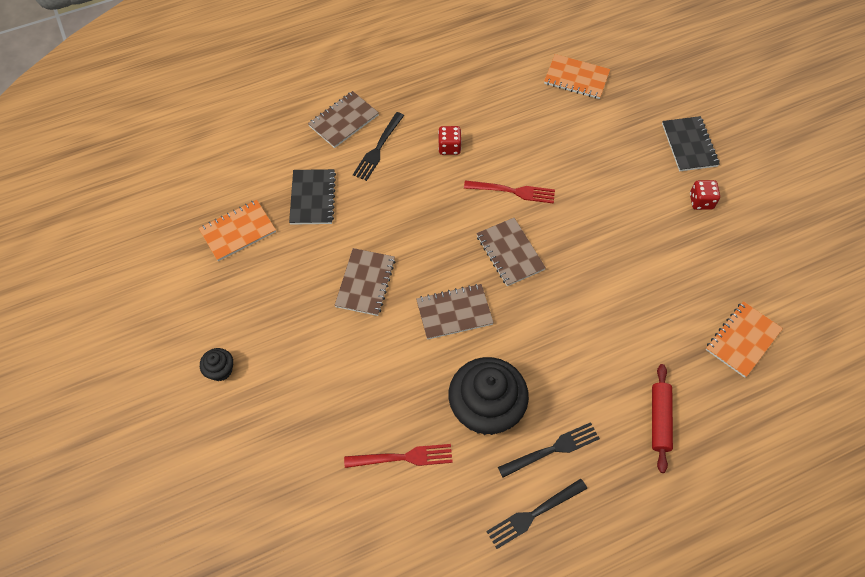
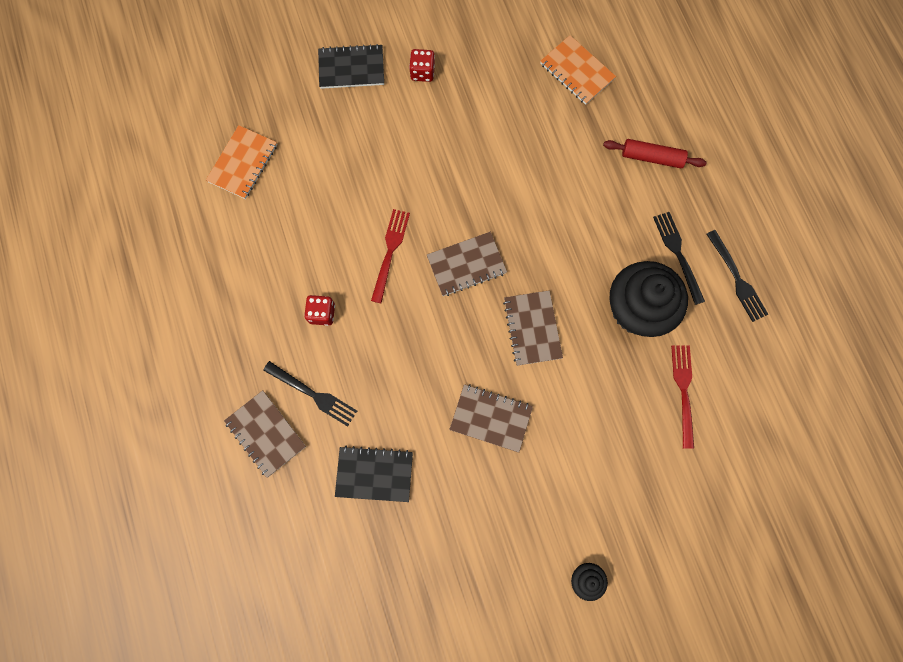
camera: 85 degrees left, 15 degrees up
orange notebook [199,200,276,261] -> none

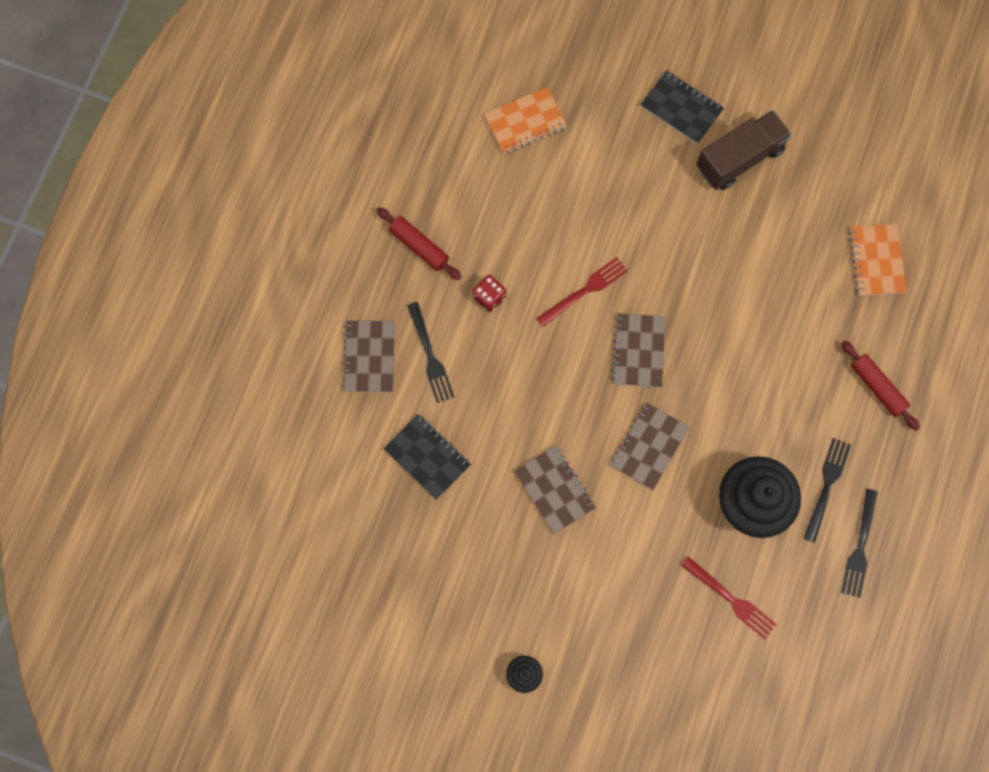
camera: 40 degrees right, 0 degrees up
red dice [409,49,435,82] -> brown truck [696,110,792,190]
brown notebook [427,232,507,296] -> brown notebook turned 75 degrees clockwise [612,313,665,388]
red fork [671,345,694,448] -> red fork turned 90 degrees clockwise [681,556,777,639]
none -> red rolling pin [377,207,461,280]

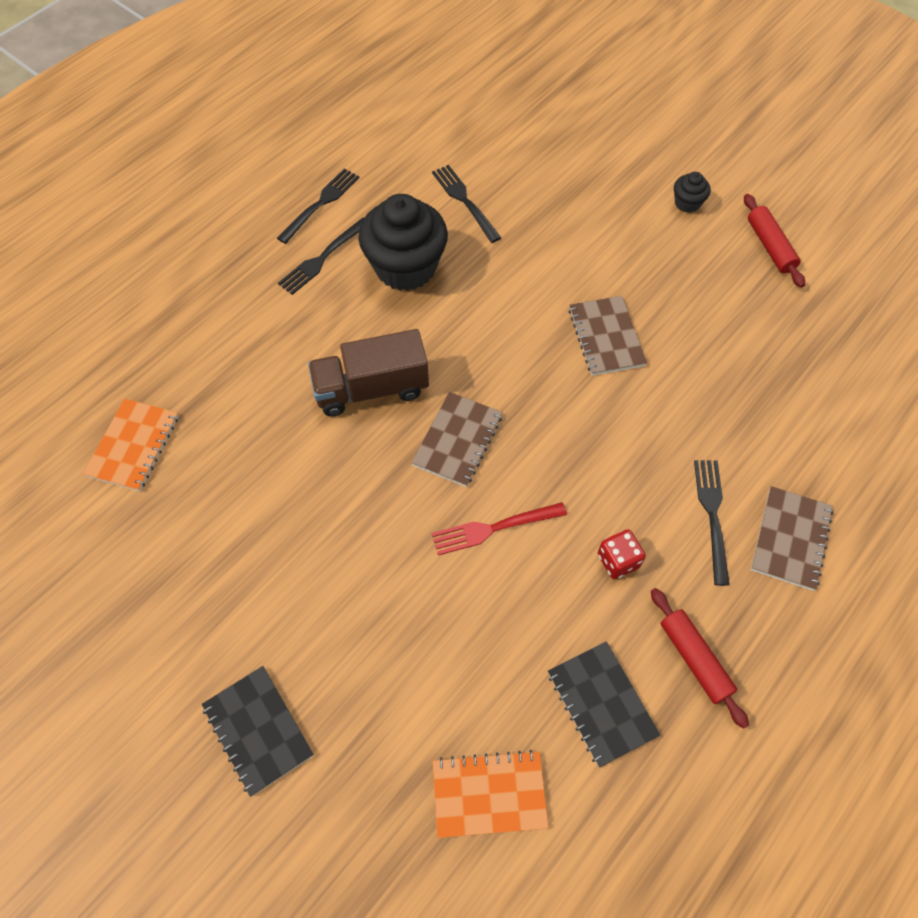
camera: 160 degrees left, 15 degrees down
black notebook [384,414,471,500] -> black notebook moved to [548,641,660,768]
brown notebook [611,403,689,490] -> none
red fork [681,556,777,639] -> black fork [432,165,501,243]
brown truck [696,110,792,190] -> brown truck moved to [308,329,429,417]
red rolling pin [841,341,920,431] -> red rolling pin moved to [744,194,805,288]

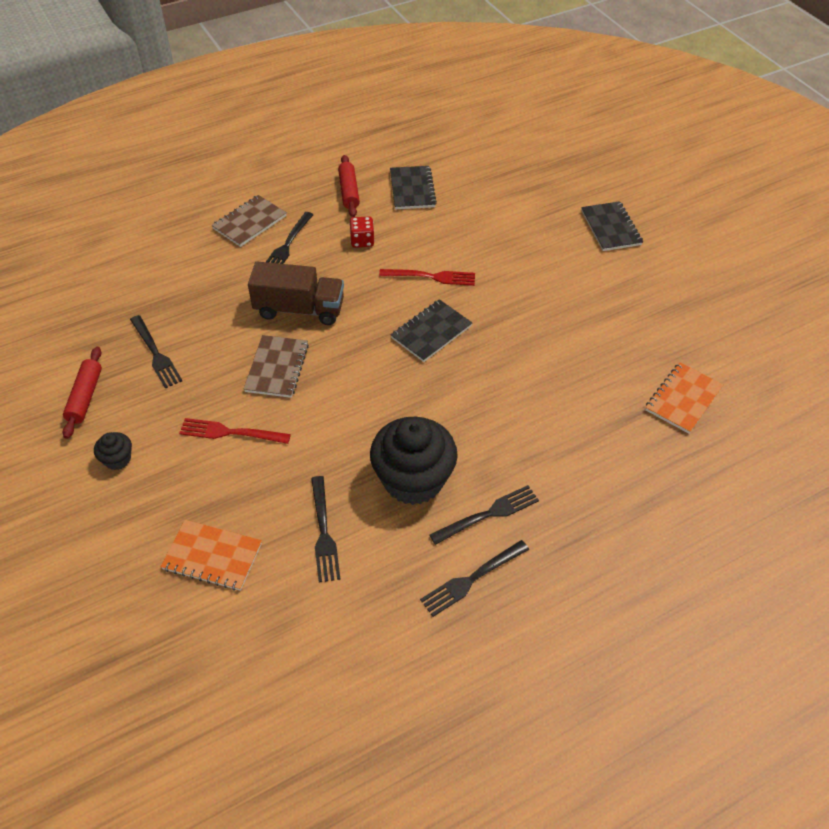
camera: 160 degrees left, 10 degrees down
brown truck [308,329,429,417] -> brown truck moved to [248,262,344,325]
brown notebook [411,392,503,487] -> black notebook [391,299,472,362]
orange notebook [433,750,549,838] -> orange notebook moved to [161,520,262,591]
none -> black fork [130,315,182,389]
none -> red fork [179,418,291,444]

